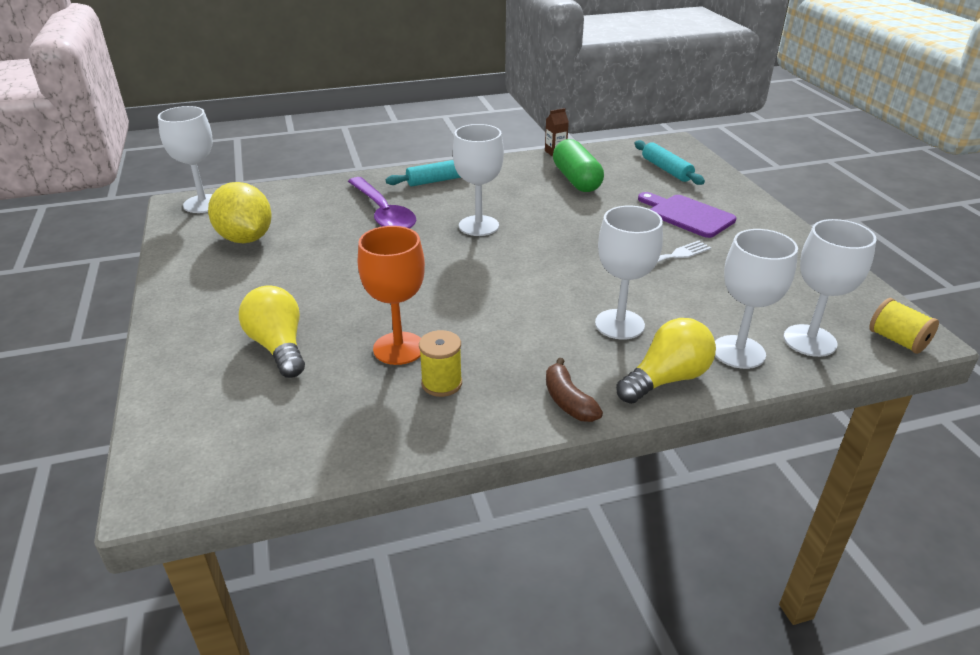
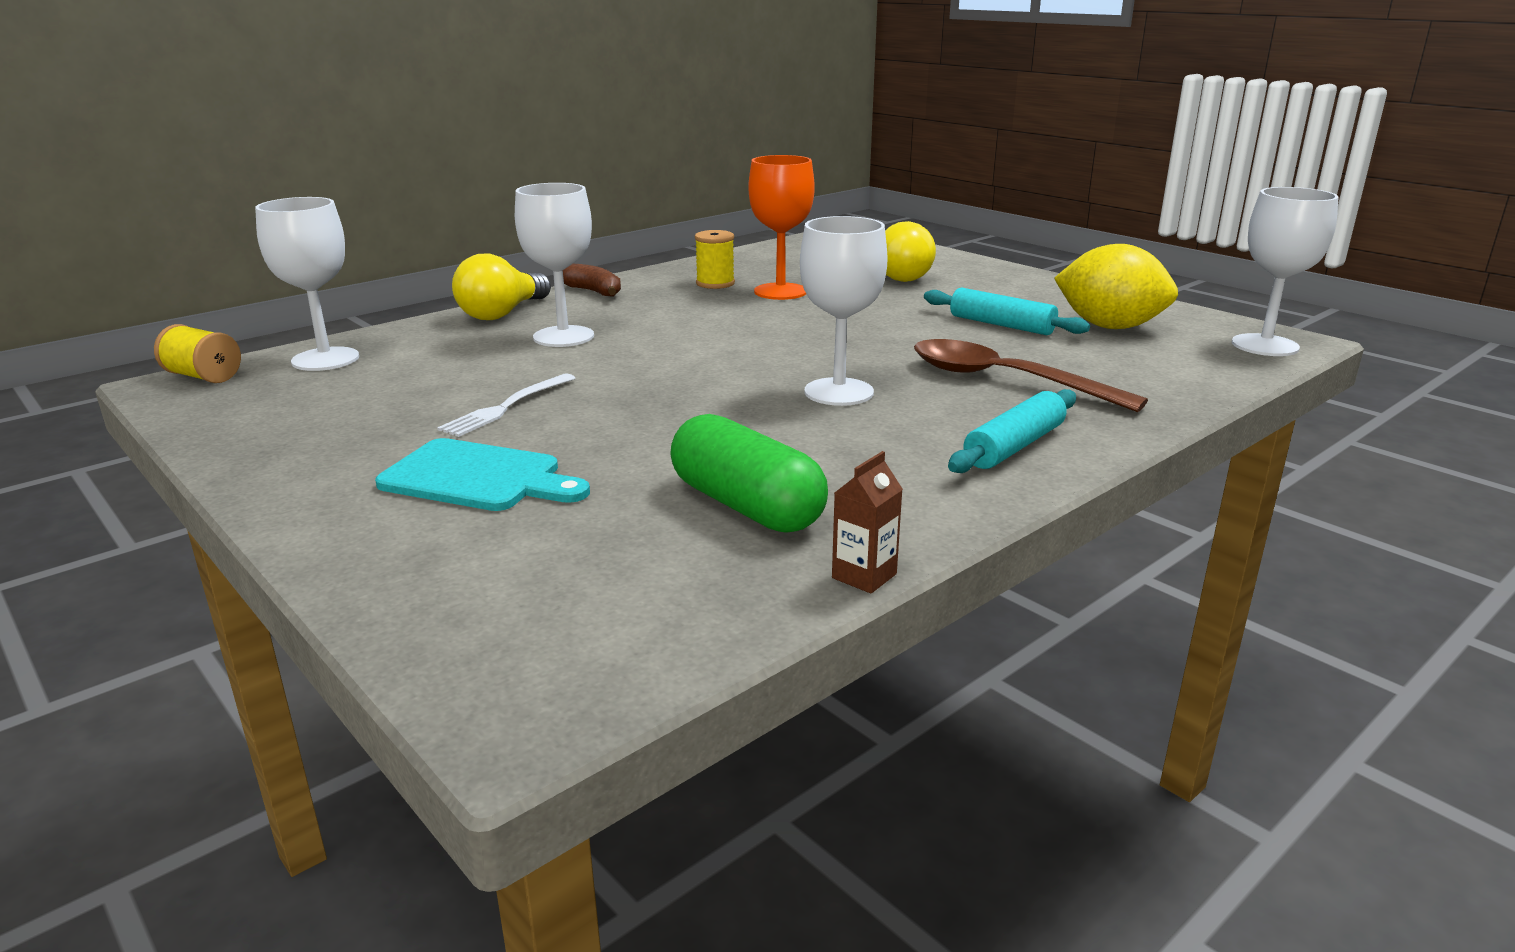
camera: 155 degrees right, 10 degrees down
purple spoon [348,177,416,229] -> brown spoon [914,339,1148,412]
turquoise rolling pin [634,140,705,185] -> turquoise rolling pin moved to [924,288,1090,335]
purple cutting board [638,192,736,238] -> turquoise cutting board [375,438,590,511]
white goblet [715,229,798,369] -> none

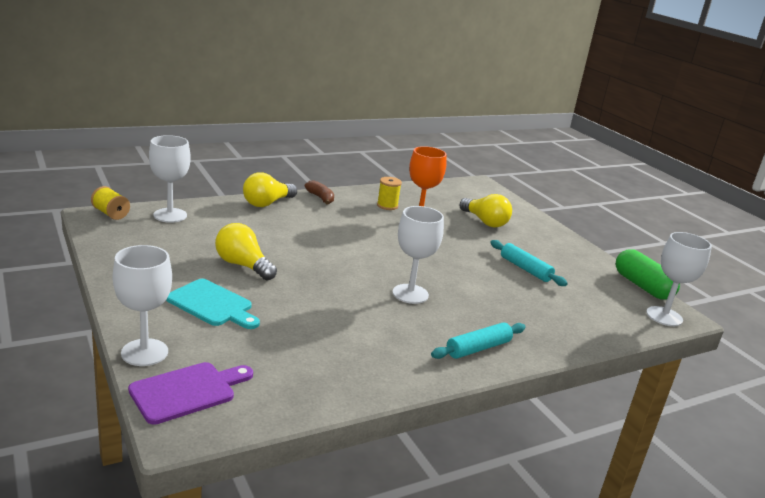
camera: 10 degrees right, 0 degrees up
white fork [437,373,575,437] -> yellow light bulb [215,223,277,280]
white goblet [515,183,594,347] -> white goblet moved to [113,245,172,366]
green capsule [670,414,828,533] -> green capsule moved to [616,249,680,300]
brown carton [832,451,903,593] -> none
brown spoon [914,339,1148,412] -> none
yellow lemon [1054,244,1178,329] -> none
none -> purple cutting board [128,362,253,425]

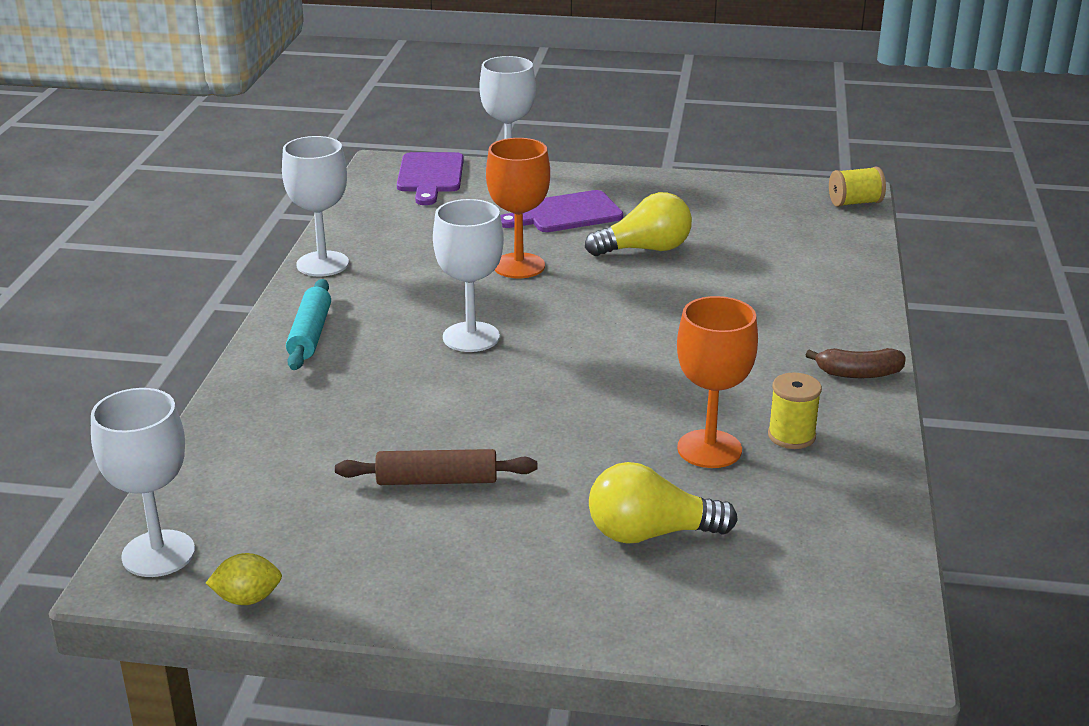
camera: 130 degrees right, 5 degrees up
white goblet [149,135,191,223] -> white goblet moved to [282,136,349,277]
turquoise cutting board [166,279,260,329] -> purple cutting board [500,190,623,232]
yellow light bulb [243,173,297,207] -> none
turquoise rolling pin [490,240,568,286] -> brown rolling pin [335,449,537,485]
green capsule [616,249,680,300] -> yellow lemon [206,553,282,605]
none -> orange goblet [486,138,550,278]

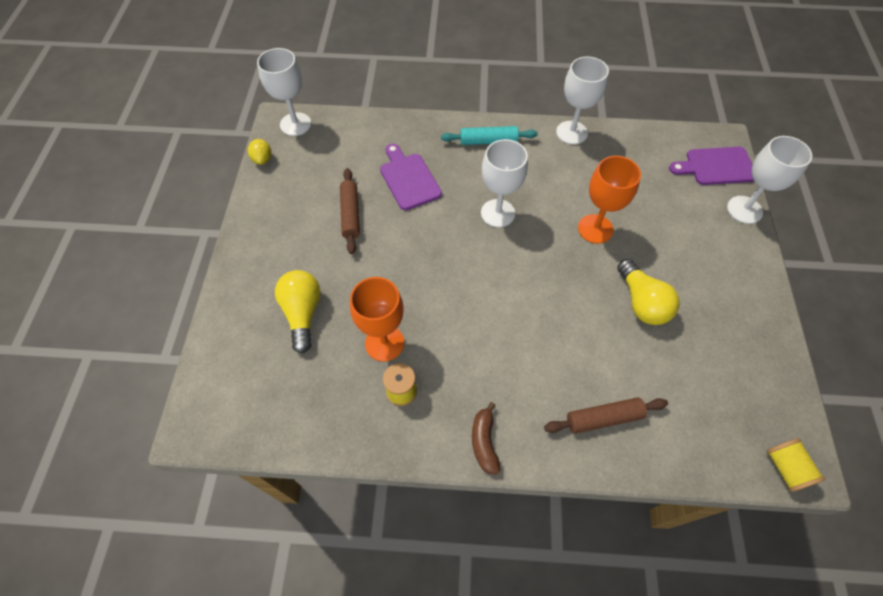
camera: 85 degrees right, 30 degrees up
purple cutting board [500,190,623,232] -> purple cutting board moved to [380,144,442,210]
none -> brown rolling pin [544,397,668,434]

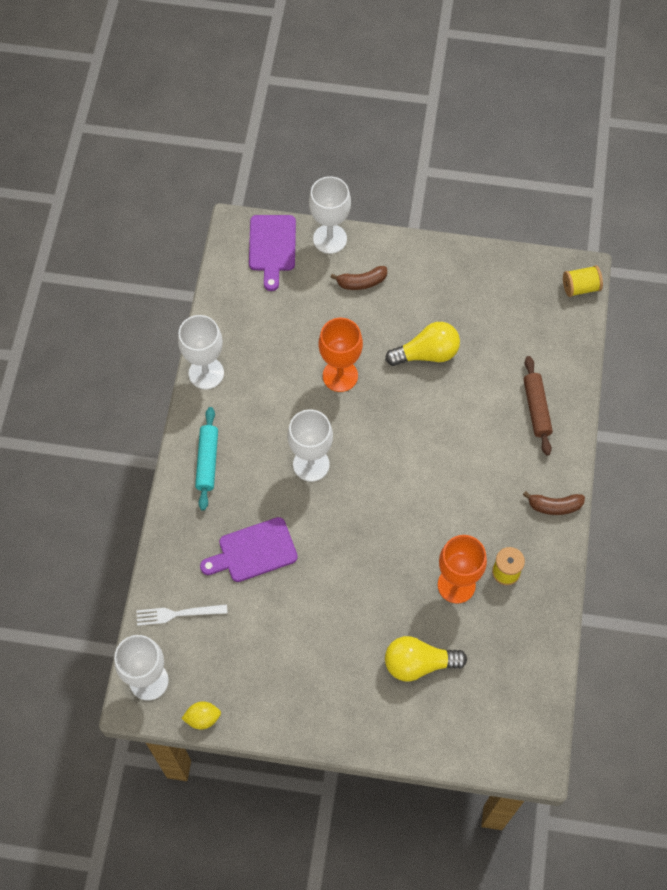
camera: 85 degrees left, 5 degrees up
brown rolling pin [340,168,360,254] -> none
none -> white fork [136,604,228,626]
none -> brown banana [331,266,387,290]

